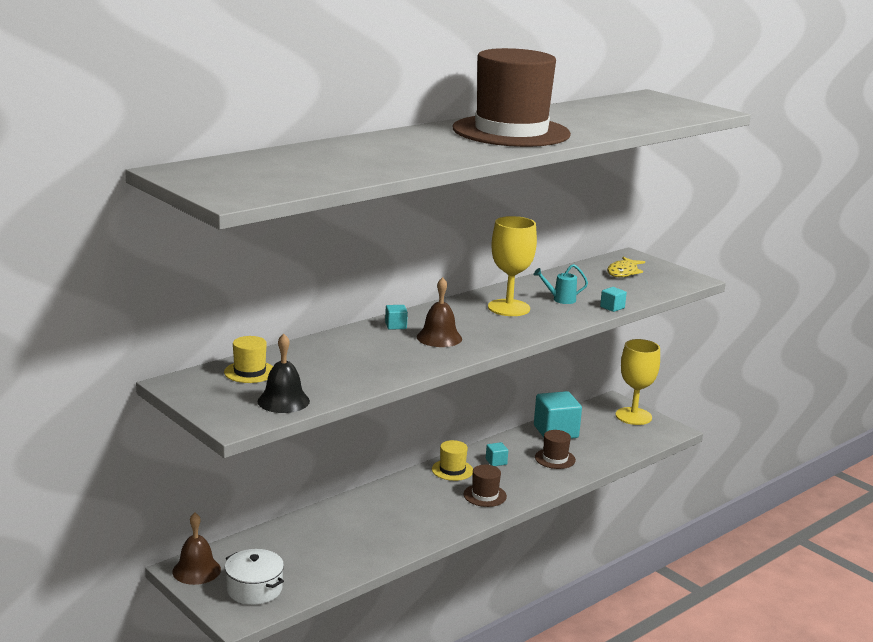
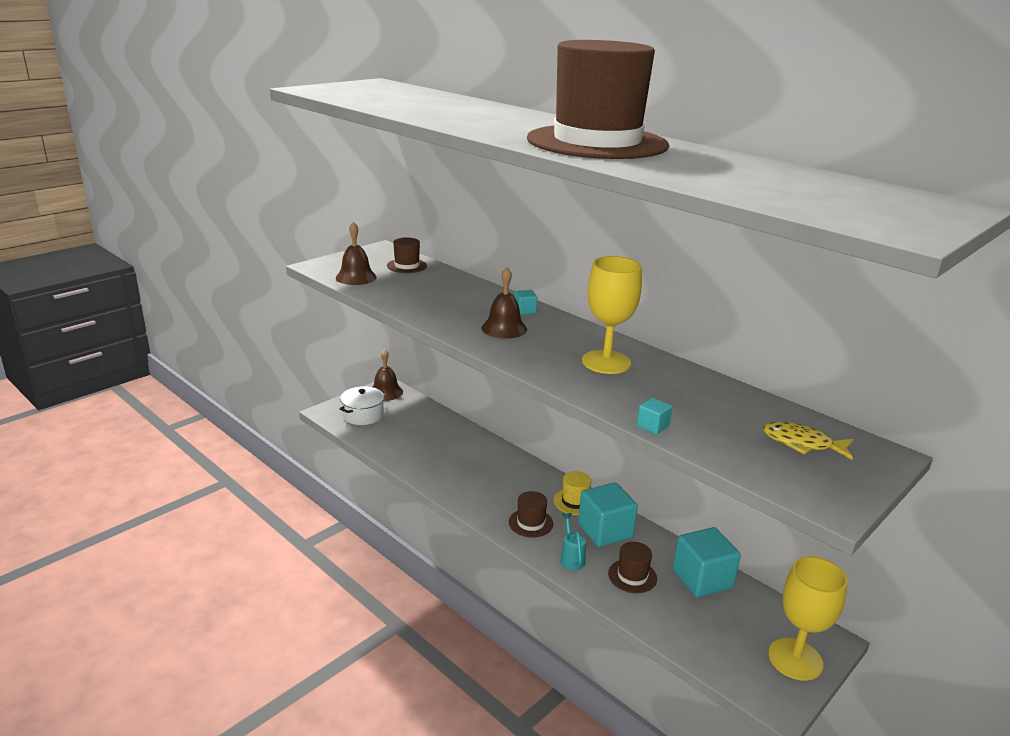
camera: 85 degrees right, 5 degrees up
yellow hat [224,336,273,383] -> brown hat [387,237,427,273]
black bell [258,334,310,413] -> brown bell [336,222,377,285]
turquoise cube [486,442,508,466] -> turquoise cube [578,482,638,547], size x2.21
turquoise watering can [534,264,588,304] -> turquoise watering can moved to [560,513,586,570]

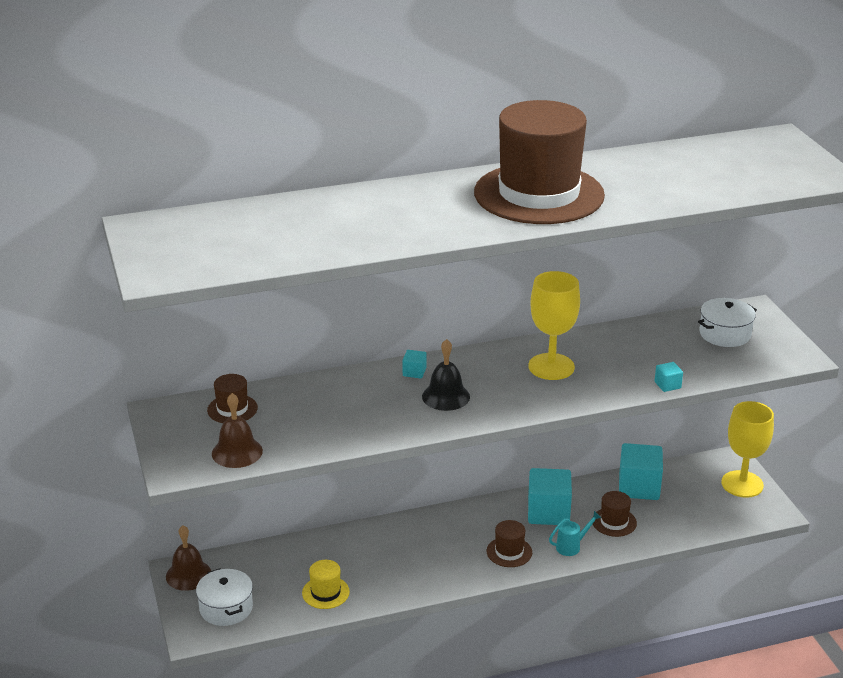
camera: 60 degrees left, 5 degrees up
brown bell [482,268,527,339] -> black bell [422,339,470,411]
yellow hat [554,471,591,515] -> yellow hat moved to [302,560,350,609]
turquoise watering can [560,513,586,570] -> turquoise watering can turned 135 degrees clockwise [549,511,601,556]
yellow fish [763,421,854,460] -> white pot [698,298,757,347]

